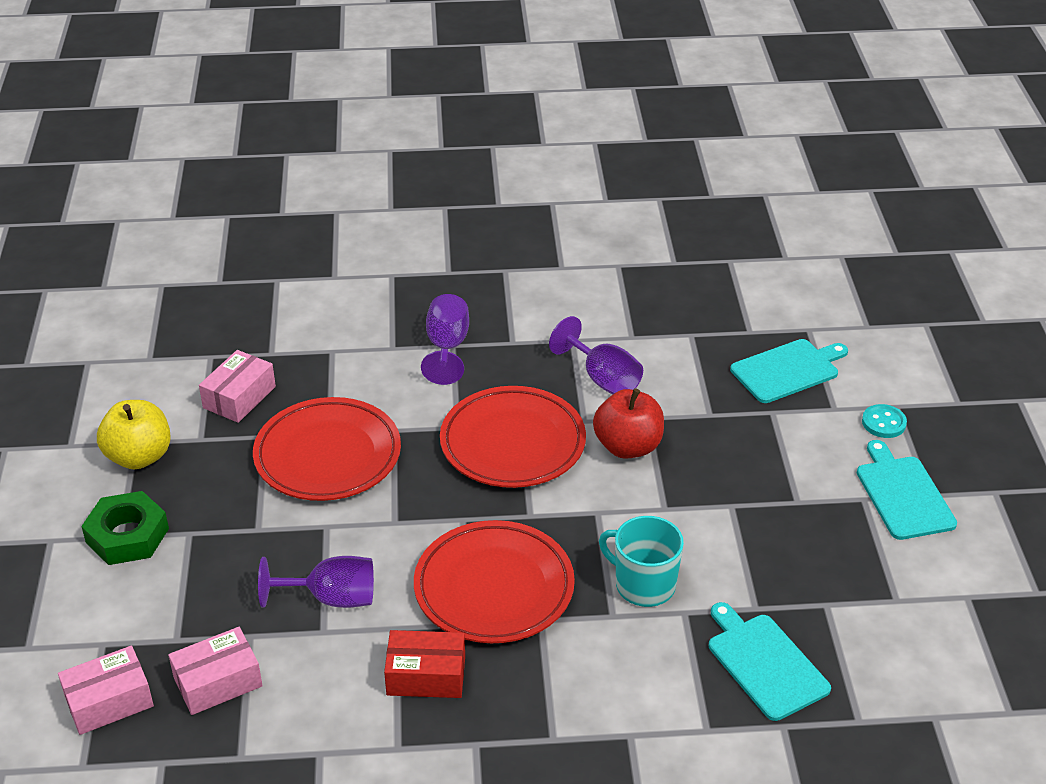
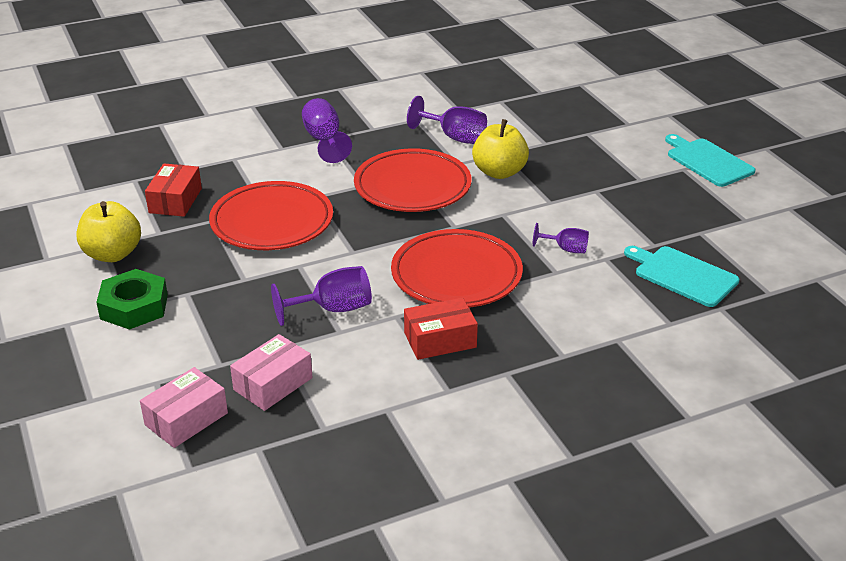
camera: 20 degrees left, 5 degrees down
pink box [199,350,276,423] -> red box [145,163,202,217]
red apple [593,388,664,459] -> yellow apple [472,119,529,179]
turquoise mug [599,516,684,607] -> purple goblet [533,223,589,253]
turquoise cutting board [730,339,848,403] -> none
turquoise button [862,404,907,438] -> none

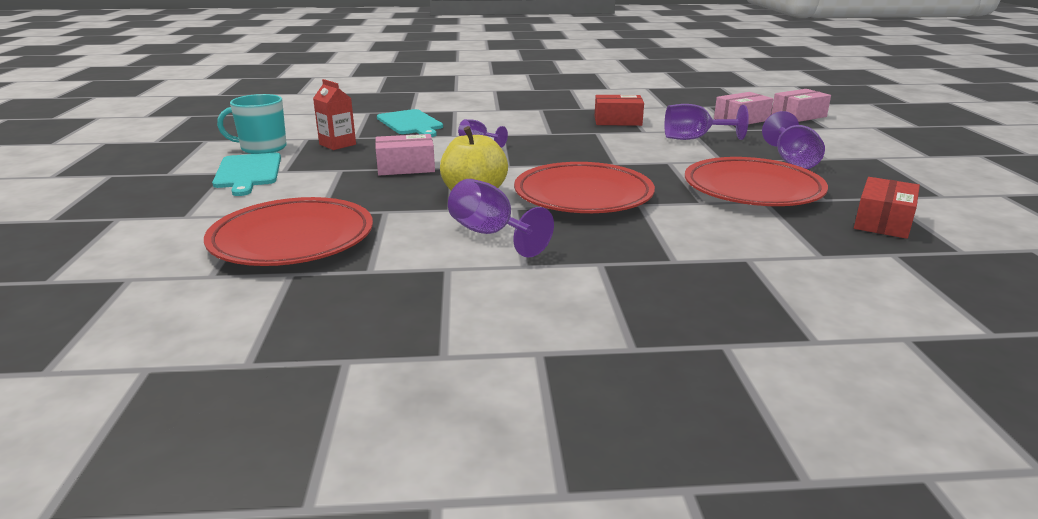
camera: 160 degrees left, 10 degrees down
yellow apple [77,201,141,262] -> none
green nut [96,269,168,330] -> none
purple goblet [302,98,352,163] -> purple goblet moved to [762,111,825,169]
red plate [391,229,523,308] -> red plate moved to [204,197,373,266]
none -> turquoise mug [217,94,287,154]
none -> red carton [313,79,356,150]
none -> pink box [375,134,435,175]

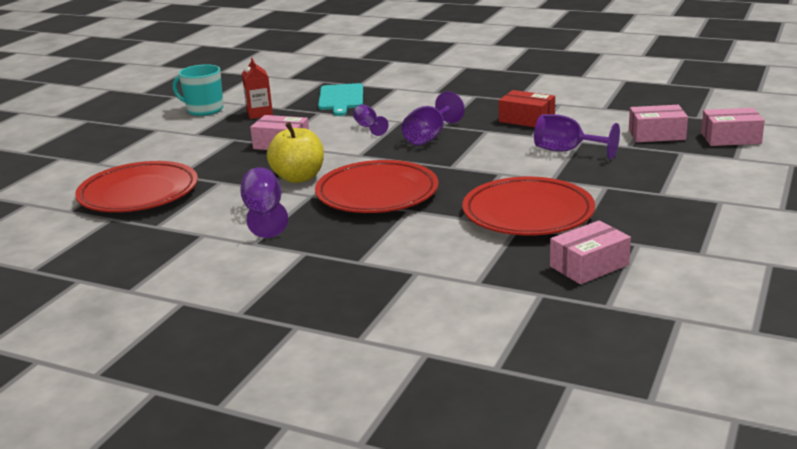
camera: 30 degrees right, 0 degrees up
turquoise cutting board [212,153,281,196] -> none
purple goblet [762,111,825,169] -> purple goblet moved to [402,91,465,145]
red box [854,177,920,239] -> pink box [550,221,631,284]

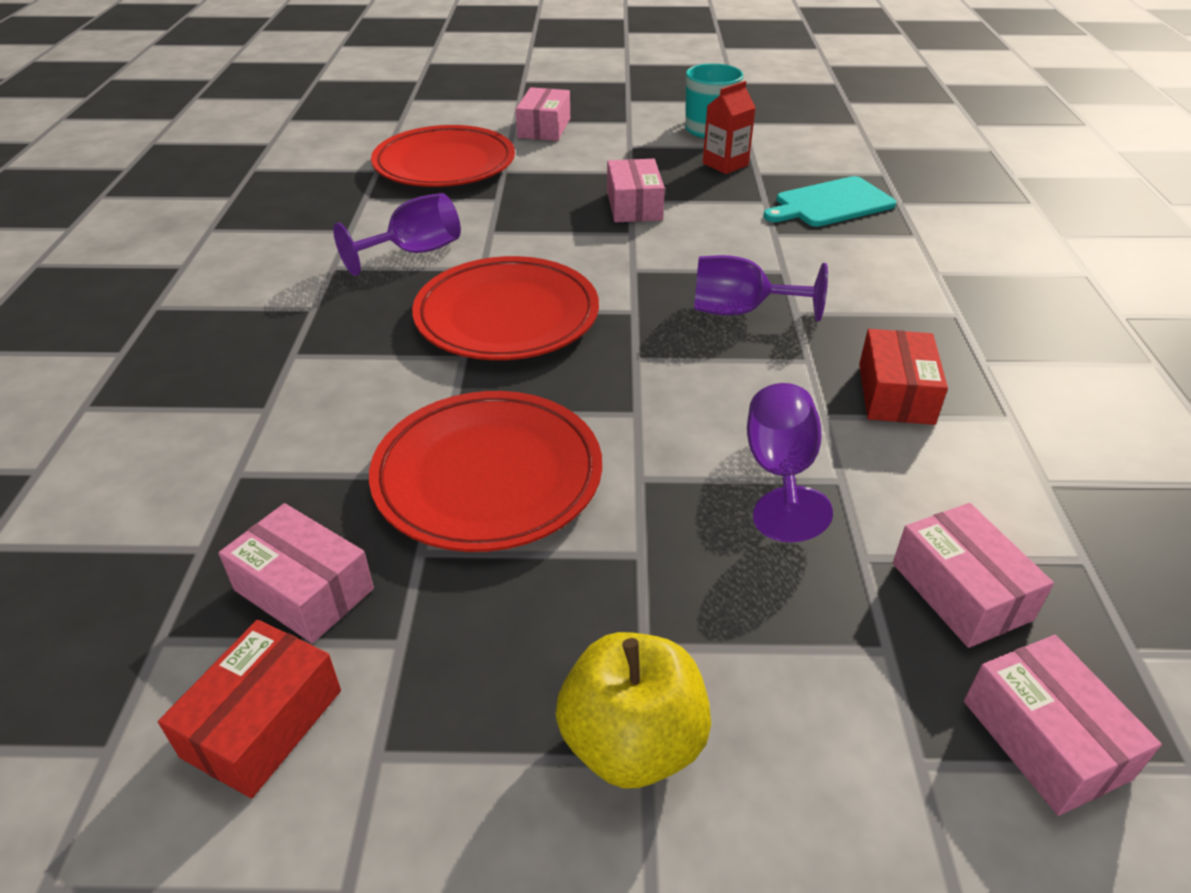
camera: 65 degrees right, 15 degrees up
yellow apple [267,122,324,183] -> yellow apple moved to [556,632,711,788]
purple goblet [353,104,389,136] -> none
none -> red box [158,620,341,799]
none -> pink box [516,87,570,141]

